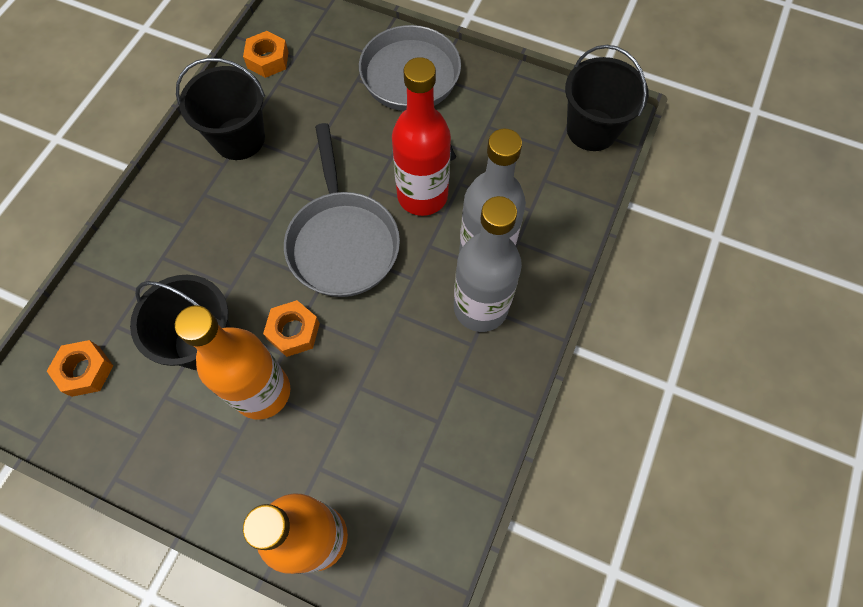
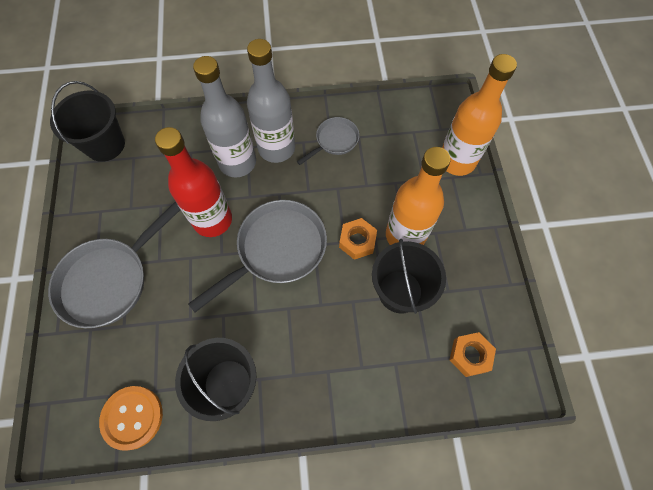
camera: 120 degrees left, 0 degrees up
orange nut [243,31,288,78] -> orange button [99,386,163,451]
none -> grey pan [297,117,359,165]

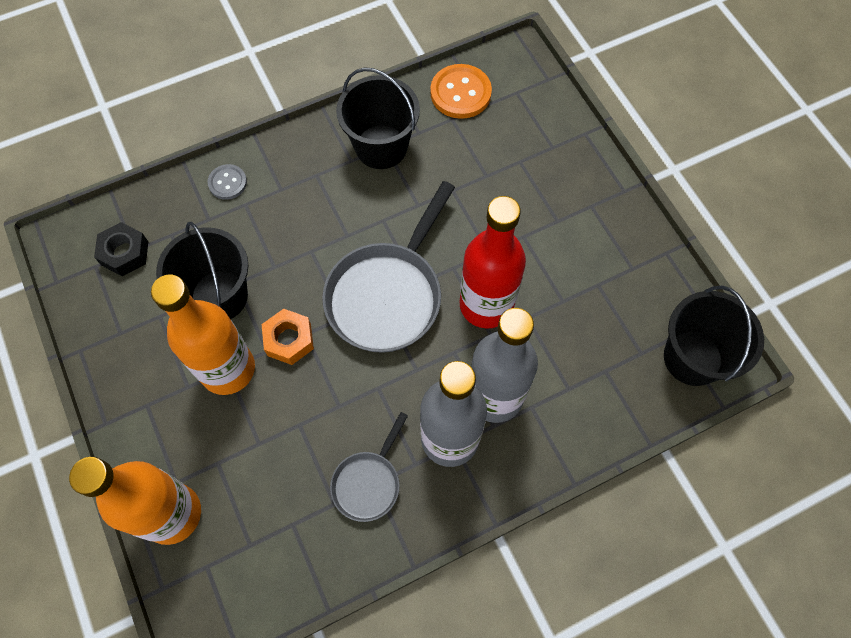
camera: 160 degrees right, 0 degrees up
grey pan [48,202,181,328] -> none
orange nut [449,332,496,377] -> black nut [94,222,148,276]
none -> grey button [208,164,247,200]

